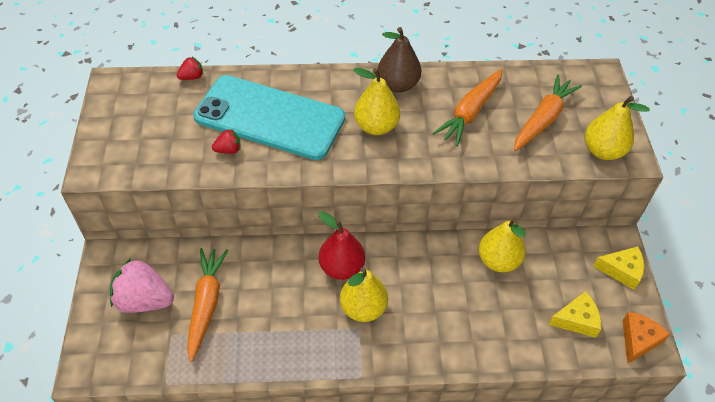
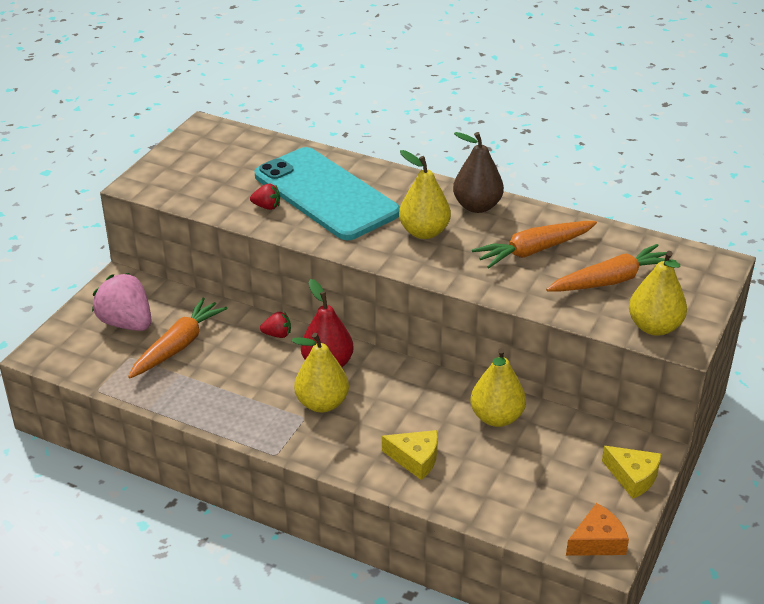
camera: 30 degrees right, 15 degrees down
red strawberry [177,57,203,80] -> red strawberry moved to [260,312,291,338]
yellow cheese [548,291,601,338] -> yellow cheese moved to [382,430,438,480]

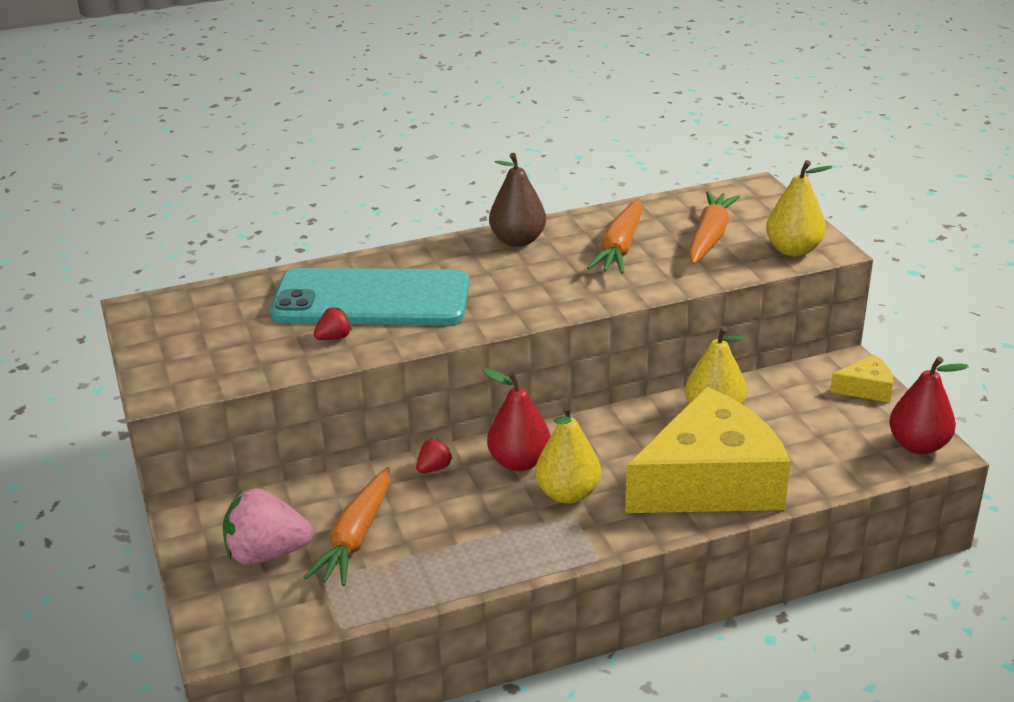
camera: 45 degrees left, 5 degrees down
orange carrot [128,298,228,378] -> orange carrot turned 150 degrees counterclockwise [304,467,390,586]
yellow cheese [382,430,438,480] -> yellow cheese [625,387,791,513], size x2.44
yellow pear [399,150,451,239] -> none
orange cheese [566,503,629,556] -> red pear [889,357,969,454]

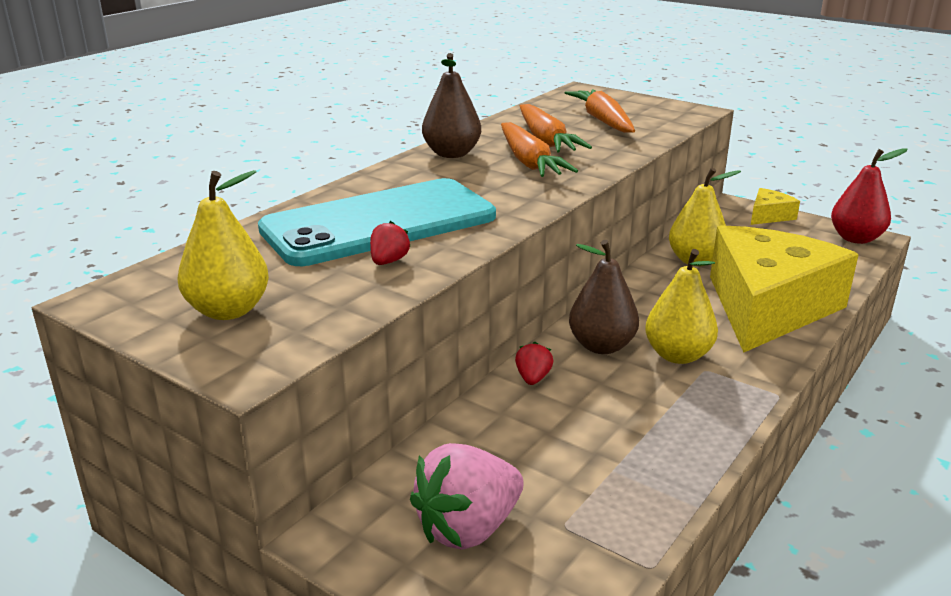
camera: 35 degrees left, 5 degrees down
orange carrot [304,467,390,586] -> orange carrot moved to [501,122,578,177]
red pear [483,368,551,471] -> brown pear [569,240,639,354]
yellow pear [766,160,833,256] -> yellow pear moved to [177,170,269,320]

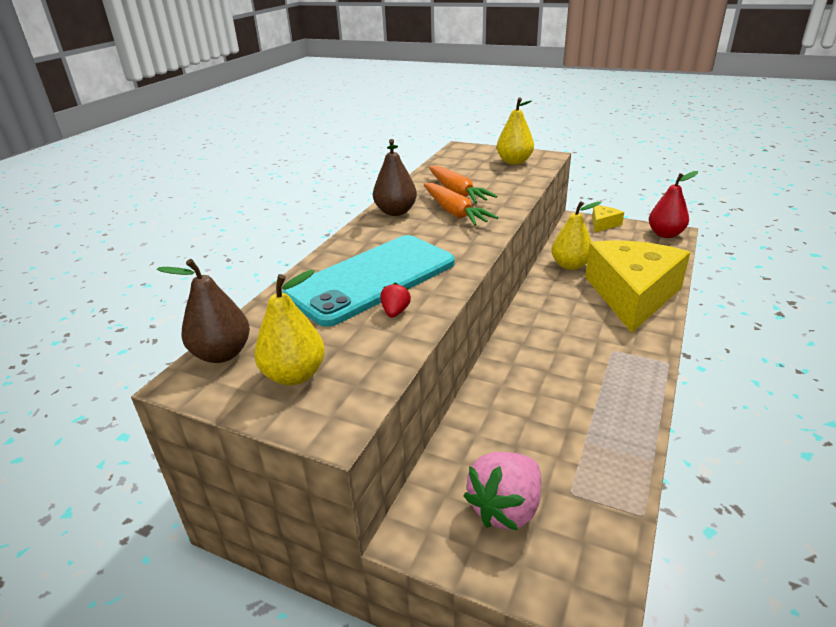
camera: 10 degrees left, 5 degrees up
red strawberry [515,342,553,385] -> none
orange carrot [565,89,635,133] -> none
brown pear [569,240,639,354] -> brown pear moved to [157,259,250,363]
yellow pear [645,249,718,364] -> yellow pear moved to [497,98,534,165]

